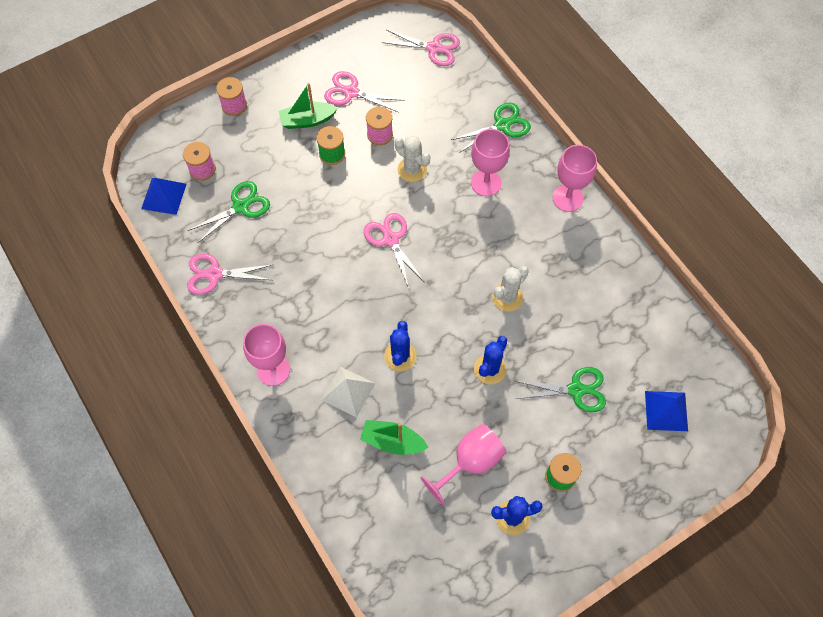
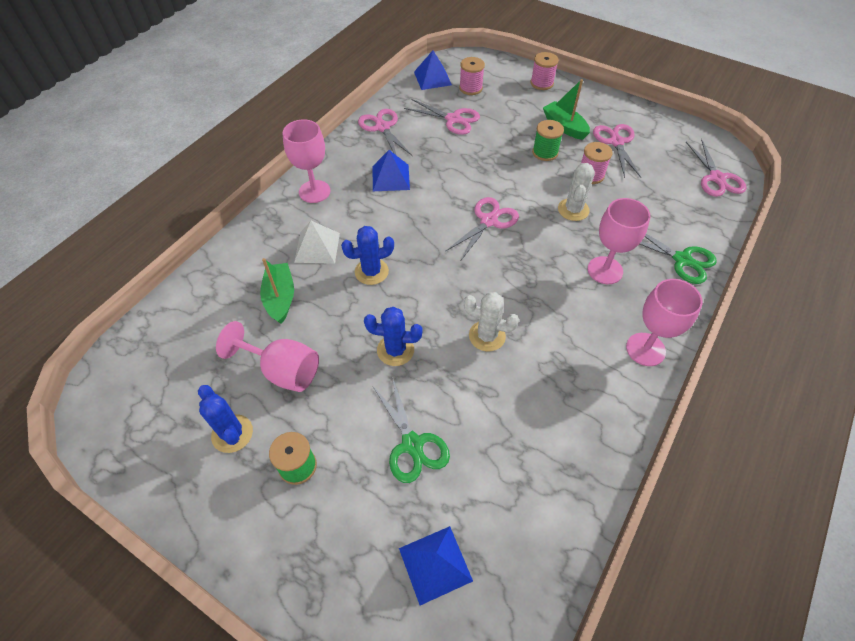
camera: 65 degrees right, 10 degrees down
green scissors [188,181,270,243] -> pink scissors [404,99,480,135]
none -> blue pyramid [373,150,410,191]

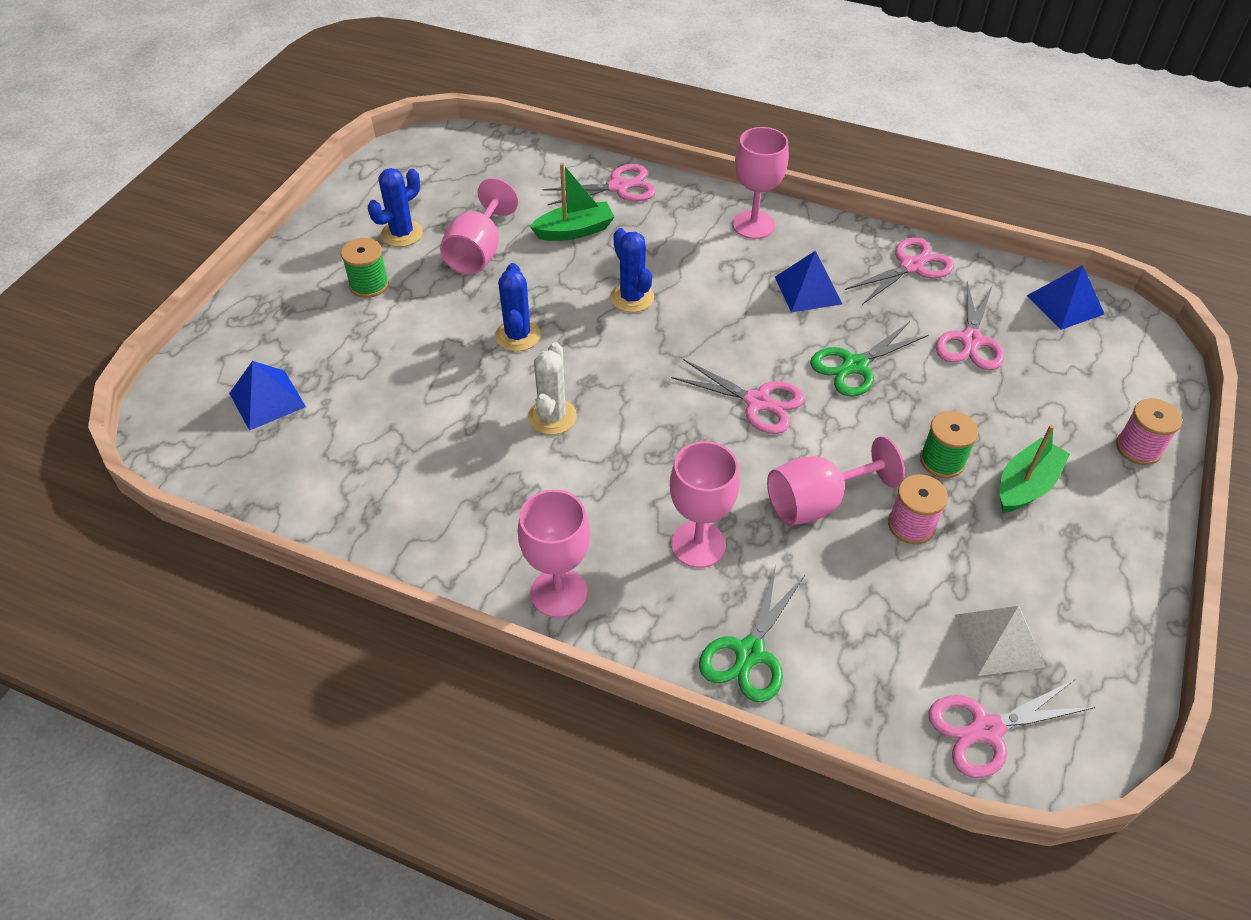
camera: 80 degrees right, 5 degrees down
white pyramid [294,221,340,264] -> white pyramid moved to [955,606,1045,676]
green scissors [372,377,450,483] -> green scissors moved to [810,322,929,397]
pink spool [459,57,485,95] -> none
white cactus [558,163,595,221] -> pink goblet [767,436,905,525]
pink scissors [593,124,641,178] -> pink scissors moved to [542,164,656,205]

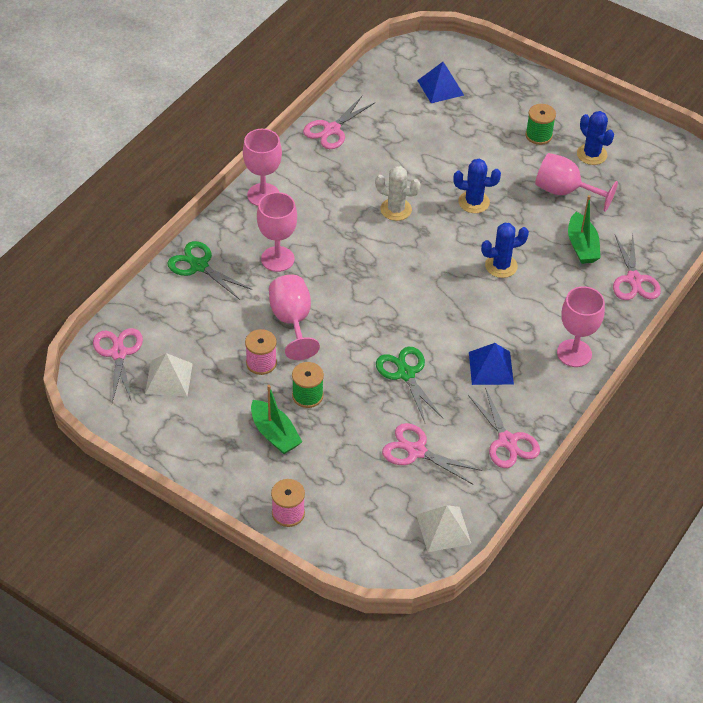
camera: 100 degrees right, 0 degrees up
pink scissors [671,359,804,434] -> pink scissors moved to [303,96,374,149]
blue pyramid [1027,265,1104,330] -> white pyramid [417,505,471,552]

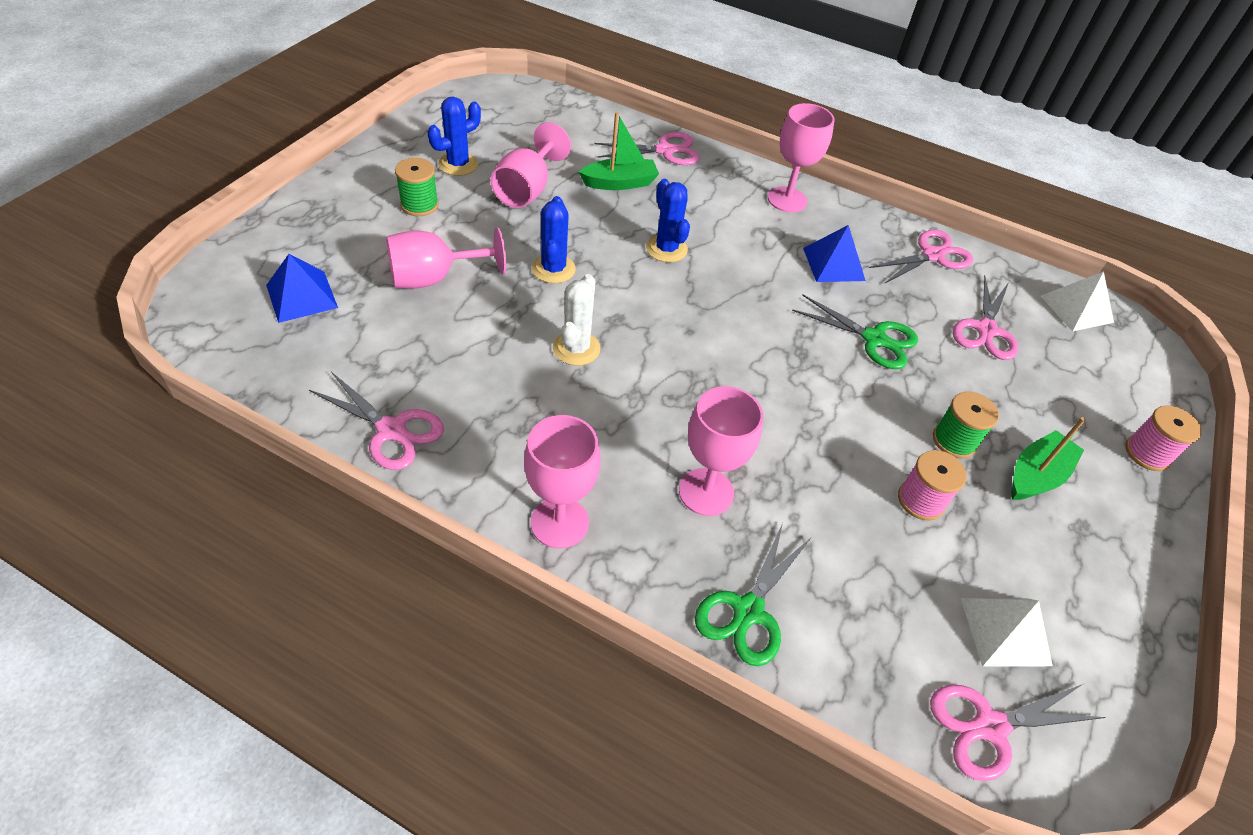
camera: 100 degrees left, 0 degrees up
pink goblet [269,275,320,360] -> pink goblet moved to [386,227,506,288]
green scissors [376,347,443,423] -> green scissors turned 120 degrees counterclockwise [792,294,918,369]

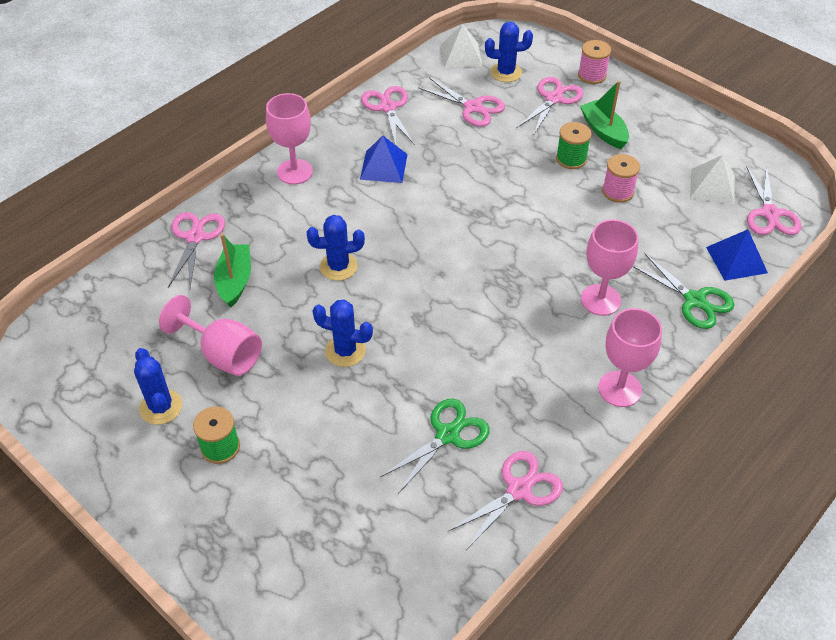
camera: 70 degrees left, 0 degrees up
blue pyramid [266,254,338,323] -> blue pyramid moved to [706,229,768,281]
pink goblet [386,227,506,288] -> none
white cactus [553,274,601,366] -> none
green scissors [792,294,918,369] -> green scissors moved to [380,398,490,494]
none -> blue cactus [485,22,533,82]
none -> pink scissors [517,77,584,136]

